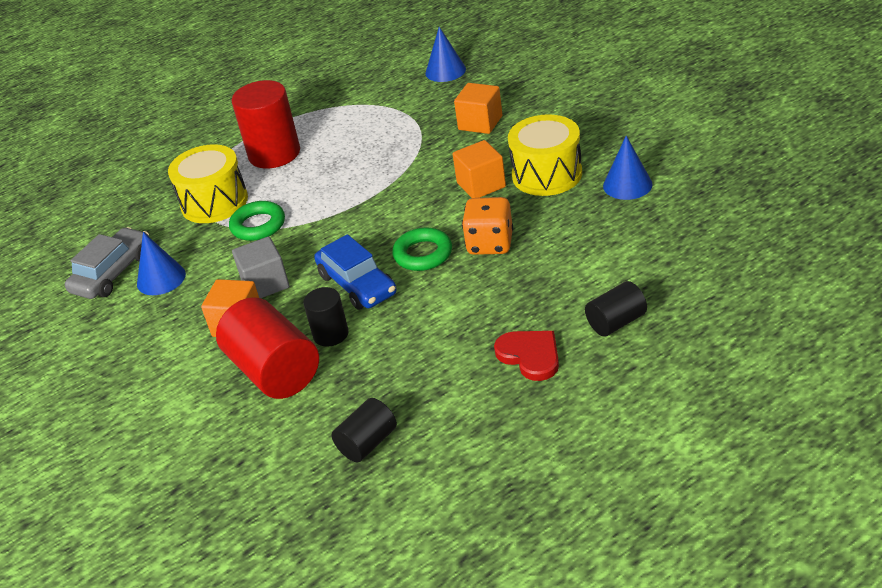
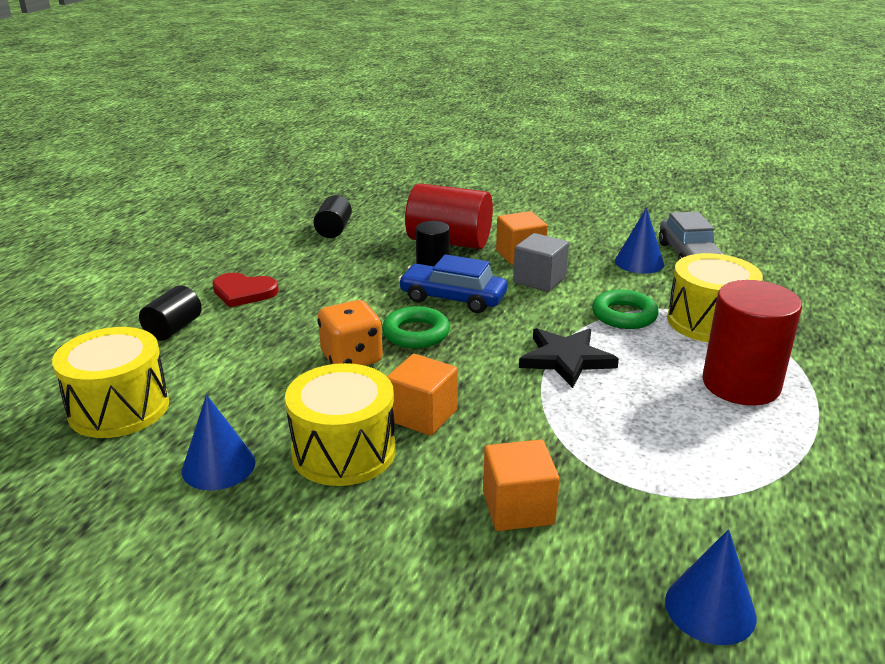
camera: 140 degrees right, 10 degrees down
none -> yellow drum [52,327,169,438]
none -> black star [519,328,619,388]

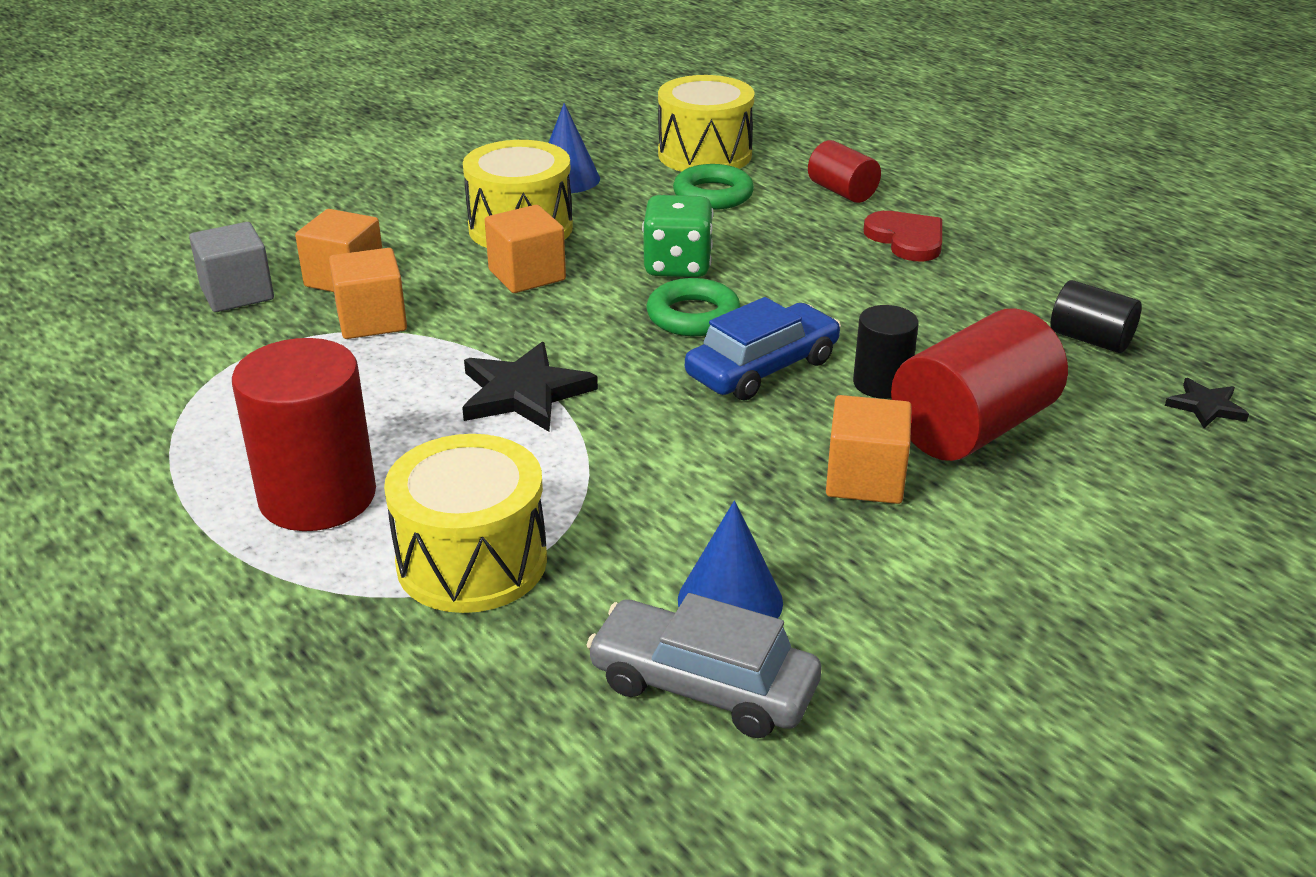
camera: 120 degrees right, 5 degrees up
black cylinder [139,285,202,341] -> red cylinder [808,140,881,203]
red heart [212,273,279,308] -> red heart turned 105 degrees clockwise [864,211,942,261]
orange dice [317,300,383,366] -> green dice [642,195,714,277]
grey cube [513,233,569,292] -> grey cube moved to [189,222,274,312]
green ring [592,290,659,329] -> green ring moved to [673,164,754,210]
blue cone [665,529,756,645] -> none
none -> orange cube [329,248,407,339]
none -> black star [1165,378,1249,428]

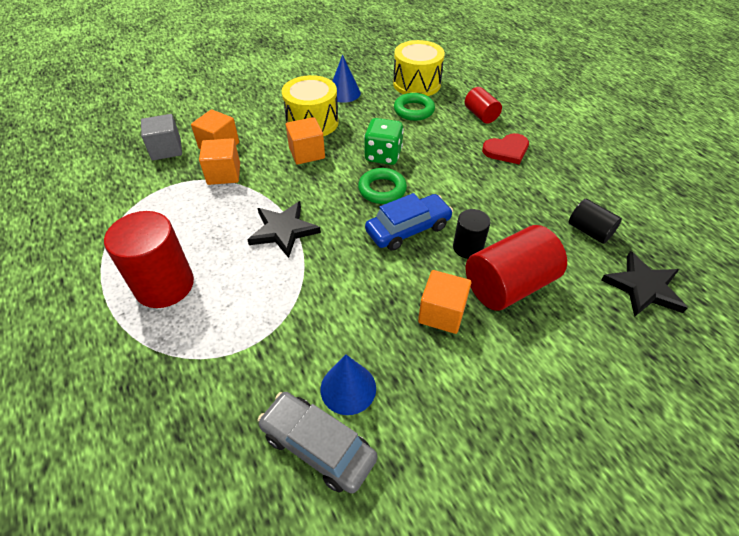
camera: 10 degrees right, 15 degrees up
yellow drum [384,434,547,613] -> none
red heart [864,211,942,261] -> red heart turned 90 degrees clockwise [482,133,529,164]
black star [1165,378,1249,428] -> black star [601,251,687,317], size x1.83

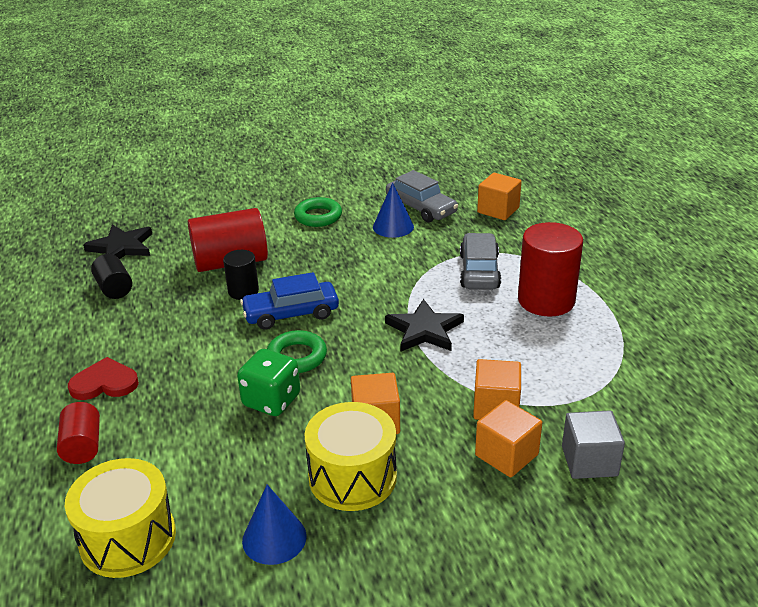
camera: 165 degrees left, 15 degrees down
green ring [394,93,435,121] -> green ring moved to [294,197,342,227]
orange cube [418,270,471,334] -> orange cube moved to [477,173,522,220]
none -> grey car [460,233,501,290]

